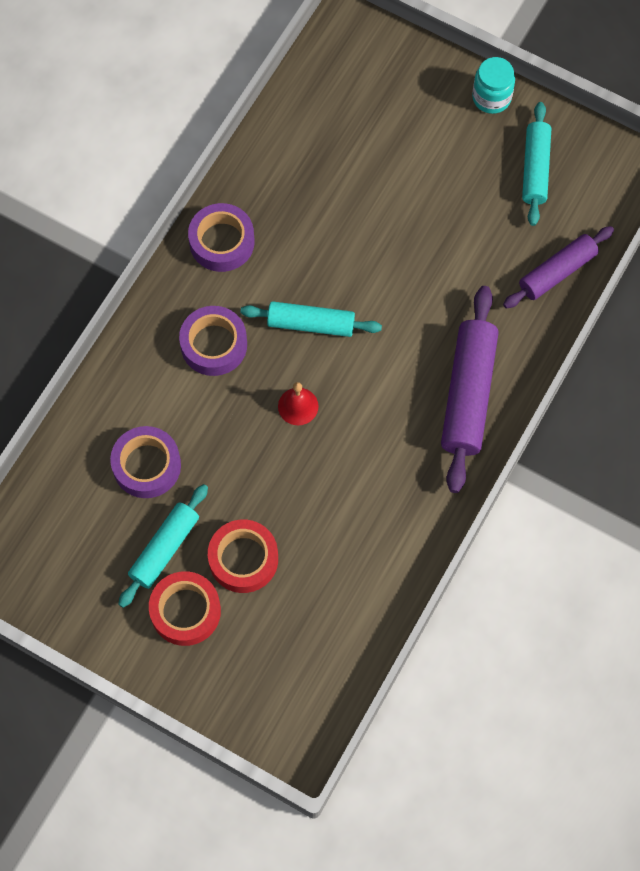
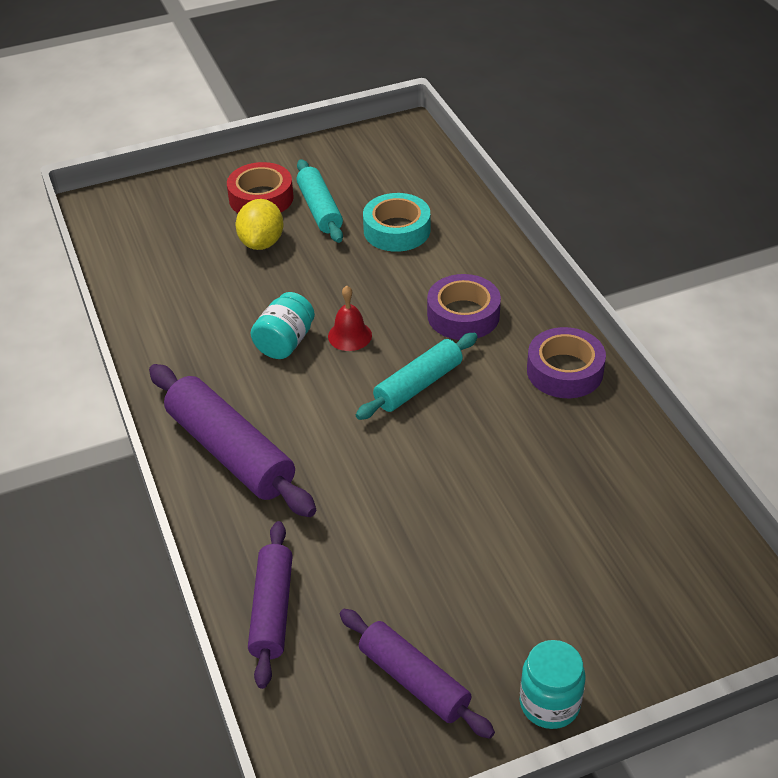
camera: 130 degrees right, 25 degrees down
purple tape [110,426,181,498] -> turquoise tape [363,193,430,252]
red tape [208,519,278,593] -> yellow lemon [236,199,284,250]
turquoise rolling pin [522,102,551,226] -> purple rolling pin [340,609,495,739]
none -> turquoise jar [251,292,315,359]

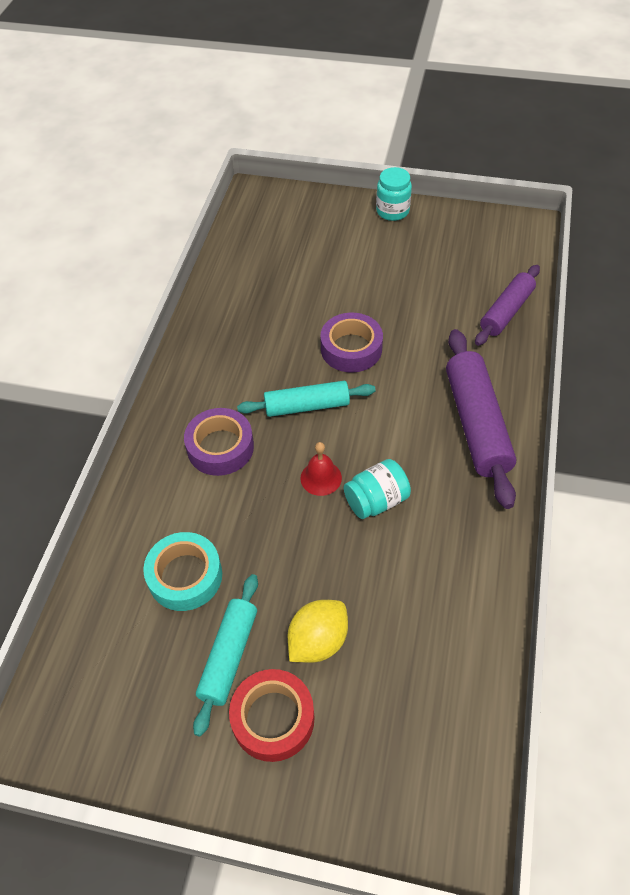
camera: 145 degrees left, 10 degrees up
purple rolling pin [340,609,495,739] -> none
purple tape [527,327,606,398] -> purple tape moved to [320,313,383,373]

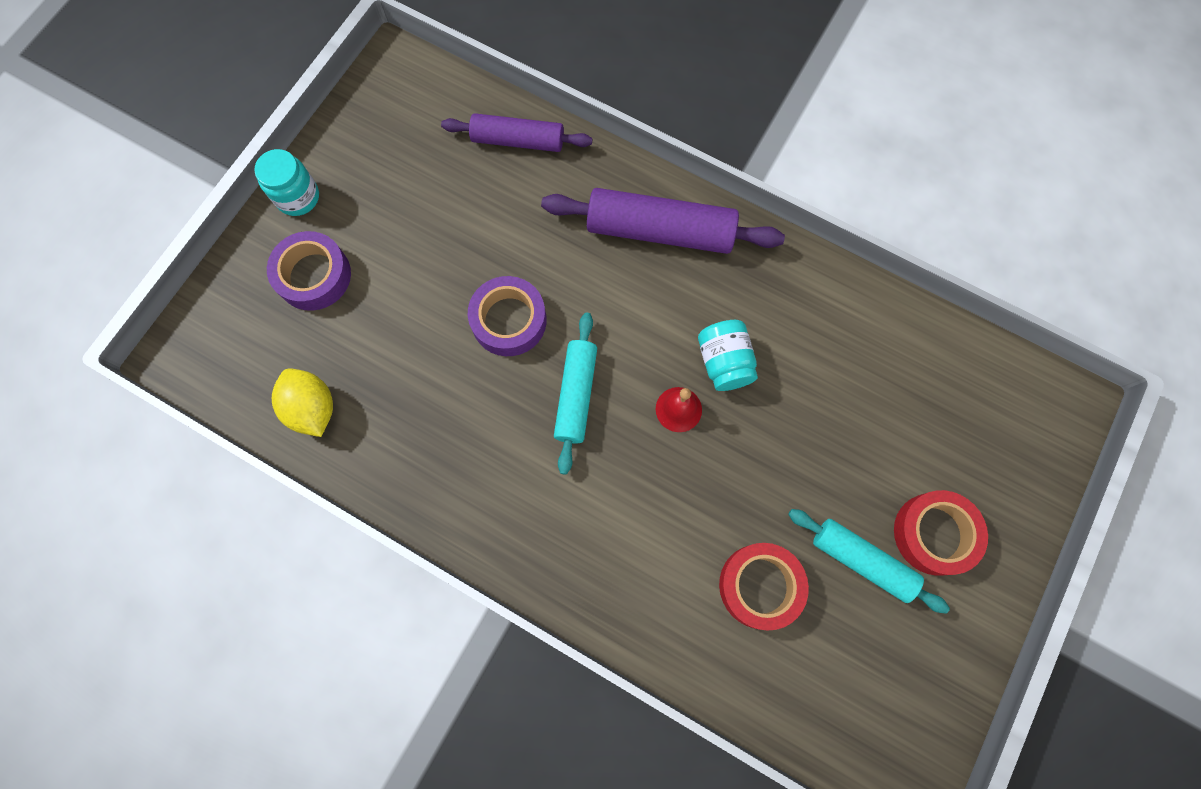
camera: 75 degrees left, 20 degrees up
turquoise tape [143,532,222,611] -> red tape [719,543,809,631]
purple tape [184,408,254,476] -> purple tape moved to [267,231,351,311]
yellow lemon [288,600,348,663] -> yellow lemon moved to [272,368,333,437]
purple rolling pin [475,265,540,346] -> purple rolling pin turned 45 degrees counterclockwise [441,113,592,152]

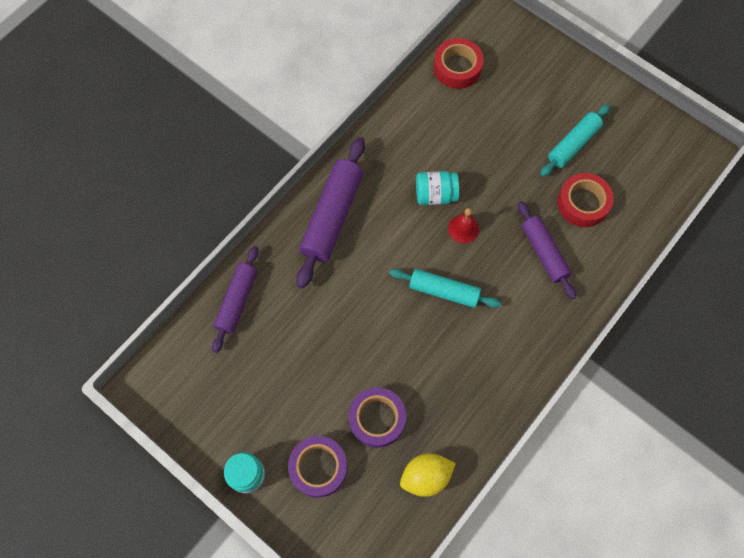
camera: 80 degrees left, 5 degrees down
purple tape [468,276,547,356] -> purple tape moved to [349,387,406,448]
red tape [894,490,988,575] -> red tape moved to [433,38,484,89]
none -> purple rolling pin [518,201,576,299]

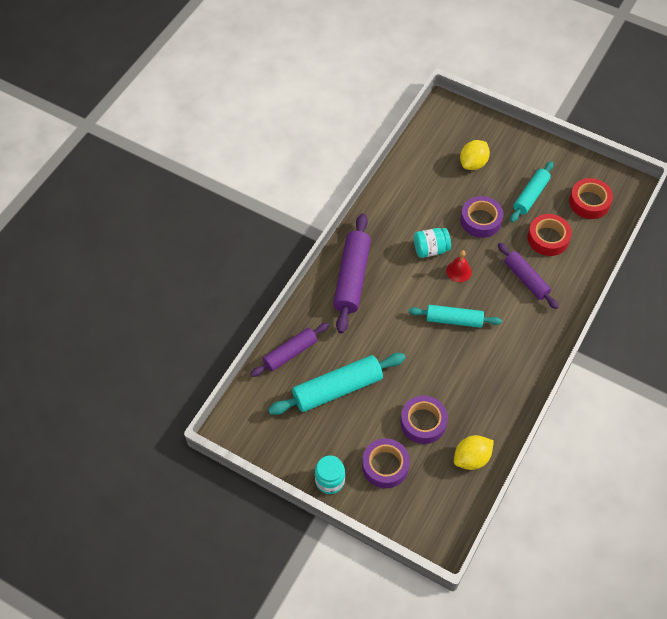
camera: 10 degrees left, 10 degrees down
purple rolling pin [212,246,258,353] -> purple rolling pin turned 45 degrees clockwise [251,323,329,377]
red tape [433,38,484,89] -> red tape moved to [569,178,613,219]
none -> turquoise rolling pin [268,353,406,415]
none -> yellow lemon [460,140,490,170]
none -> purple tape [461,196,503,238]

